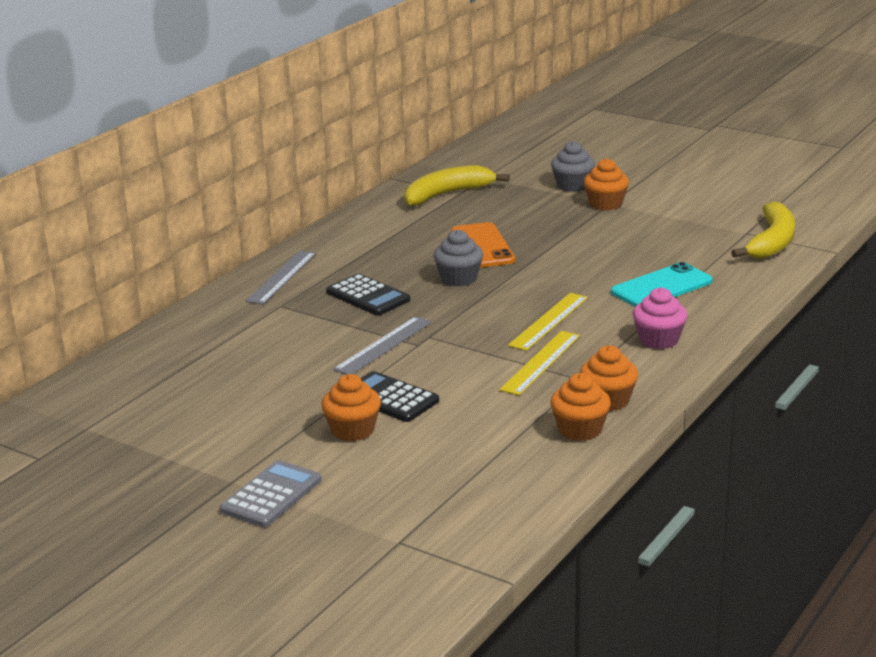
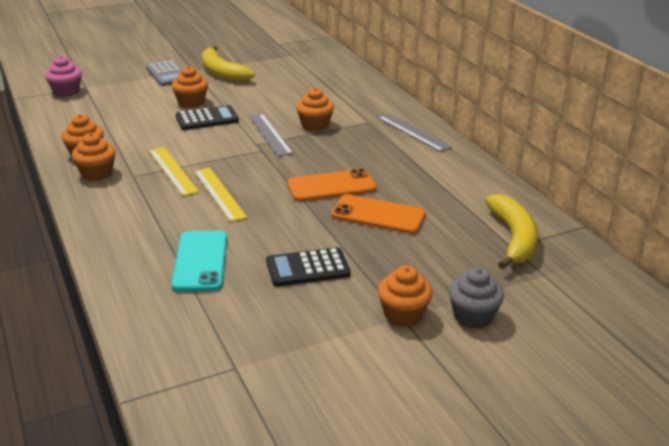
camera: 120 degrees right, 5 degrees up
black calculator [326,274,410,316] -> black calculator moved to [266,247,351,286]
grey cupcake [434,230,483,286] -> orange phone [287,169,377,202]
pink cupcake [633,288,687,349] -> pink cupcake moved to [45,56,82,97]
yellow banana [731,202,795,259] -> yellow banana moved to [202,46,255,82]
none -> orange cupcake [296,88,334,131]

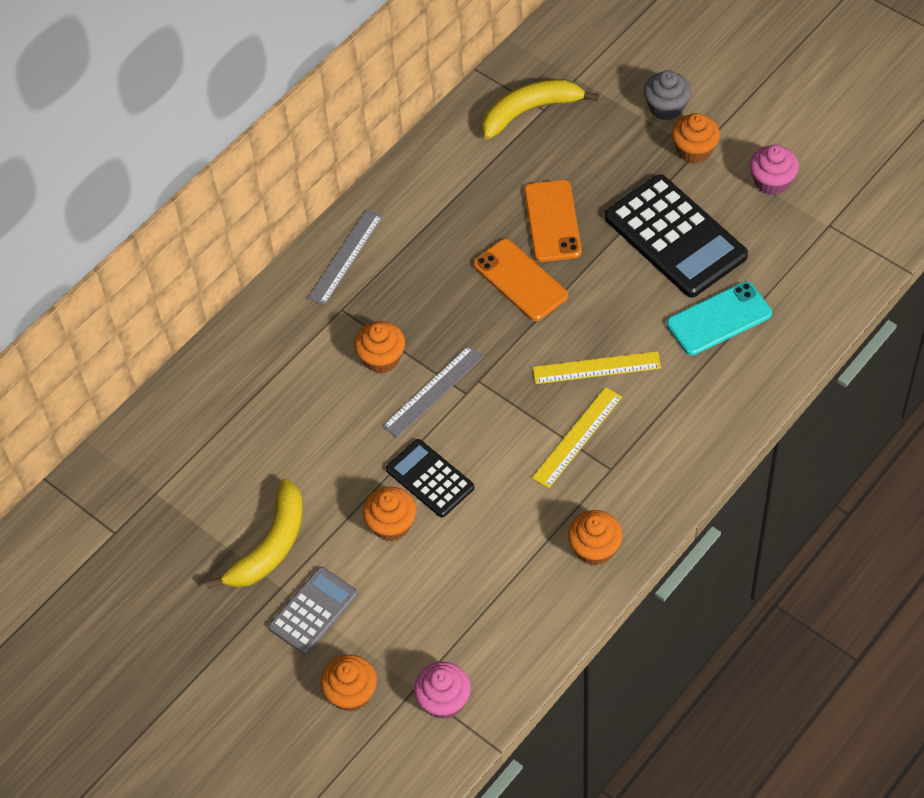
camera: 110 degrees left, 25 degrees up
orange cupcake [72,132,116,181] -> orange cupcake moved to [320,655,377,712]
yellow ruler [194,168,247,222] -> yellow ruler turned 45 degrees clockwise [533,351,661,384]
black calculator [266,247,351,286] -> black calculator [604,174,748,298], size x1.75
none -> pink cupcake [750,145,799,195]

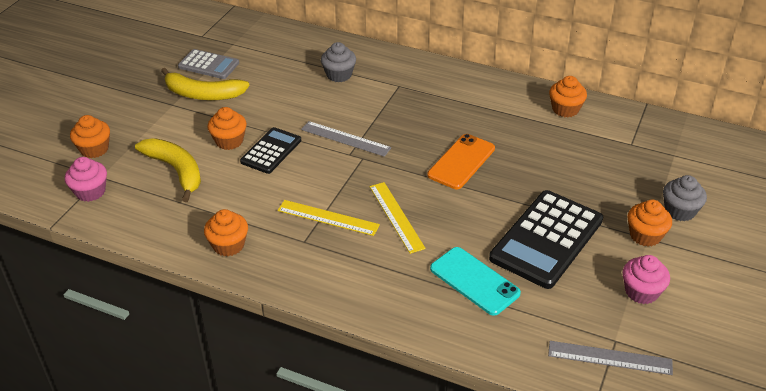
camera: 70 degrees right, 15 degrees down
grey calculator [268,567,358,654] -> grey calculator moved to [178,49,239,79]
grey ruler [308,210,383,306] -> grey ruler moved to [548,341,673,375]
orange cupcake [354,321,405,373] -> orange cupcake moved to [549,76,587,117]
yellow banana [482,79,599,139] -> yellow banana moved to [135,138,201,202]
orange phone [524,180,582,262] -> none
none -> grey cupcake [321,42,356,82]

